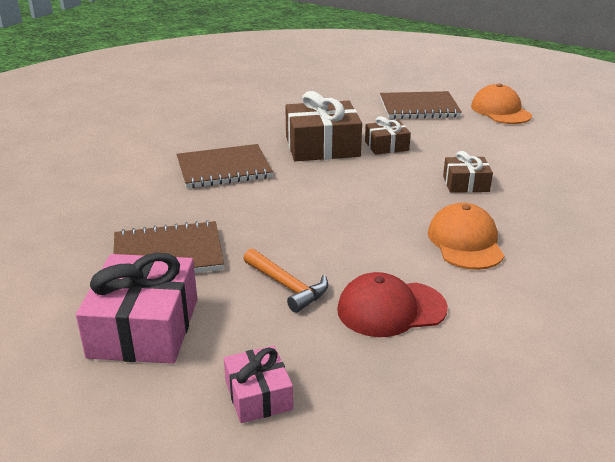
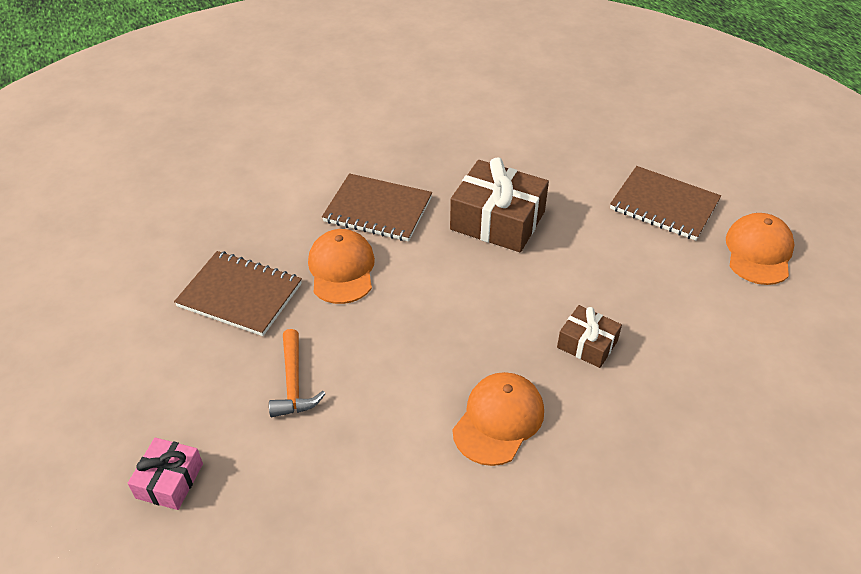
camera: 35 degrees right, 15 degrees up
pink gift [76,253,197,364] -> none
red cap [337,272,448,337] -> none
brown gift [365,116,411,155] -> none
none -> orange cap [308,229,375,304]

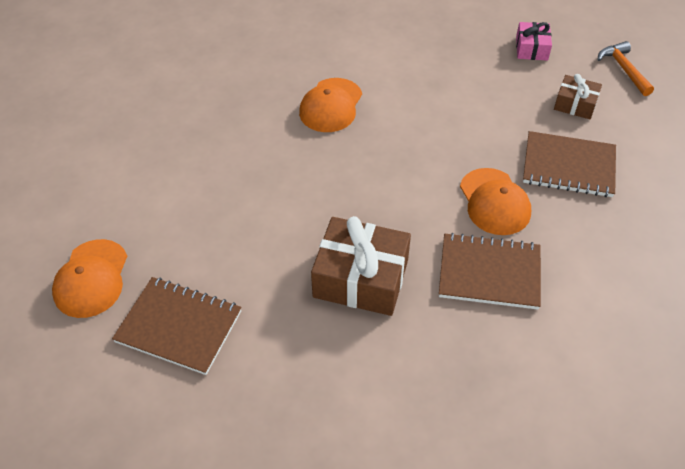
camera: 170 degrees right, 5 degrees up
orange hammer [269,329,326,417] -> orange hammer moved to [597,41,654,96]
brown gift [557,305,622,368] -> brown gift moved to [554,74,602,119]

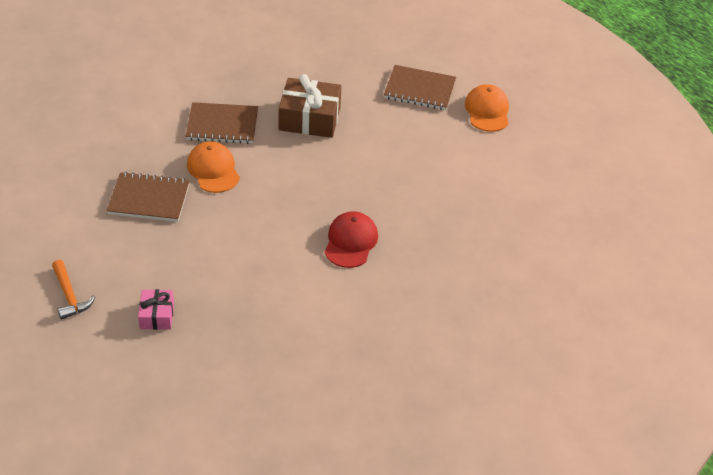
camera: 170 degrees right, 5 degrees down
orange cap [299,78,362,132] -> red cap [325,211,378,268]
brown gift [554,74,602,119] -> none

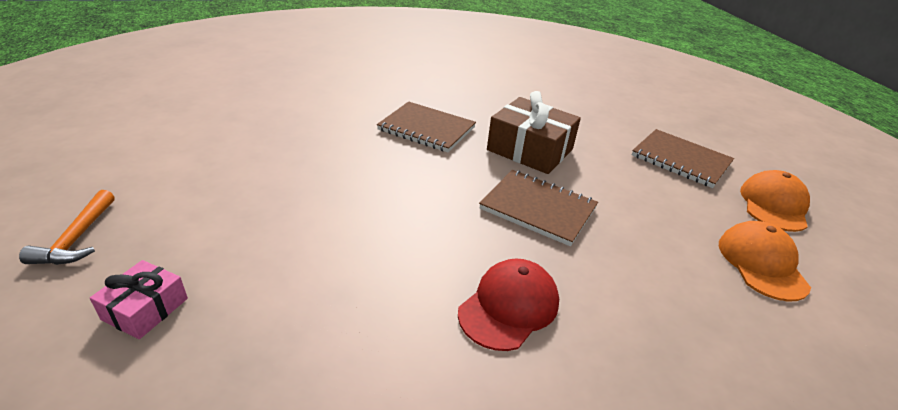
camera: 25 degrees right, 10 degrees down
brown notebook [106,172,190,222] -> brown notebook moved to [479,170,598,246]
orange cap [187,141,240,193] -> orange cap moved to [719,221,811,302]

